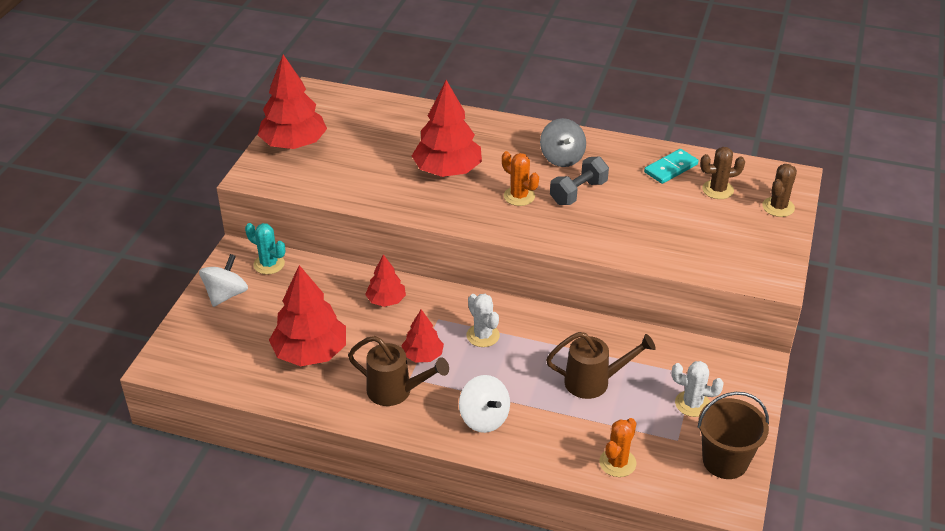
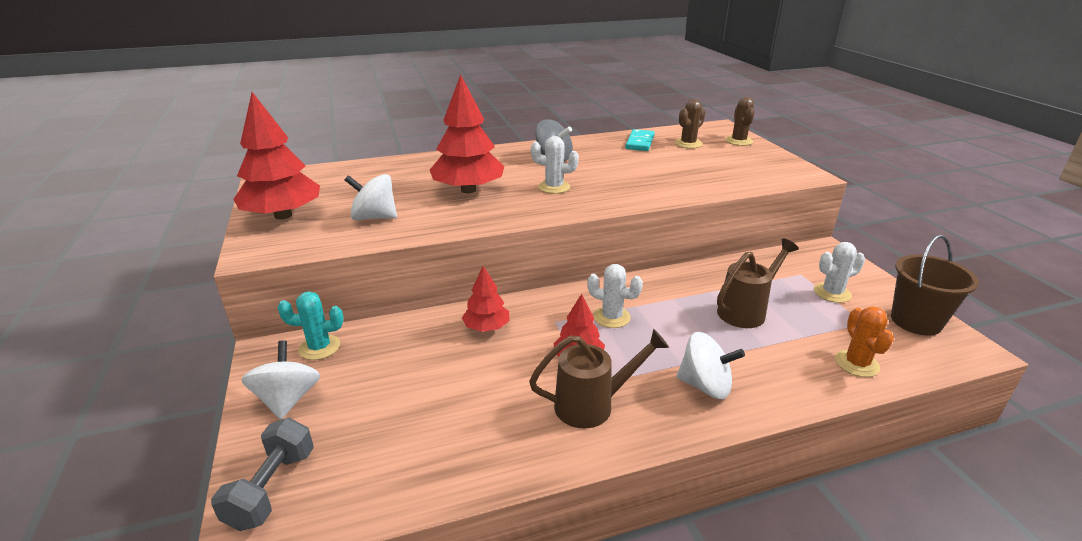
camera: 35 degrees left, 10 degrees down
red tree [269,265,346,366] -> none
orange cactus [502,151,539,206] -> white cactus [531,136,579,194]
grey dumbbell [550,157,609,205] -> grey dumbbell moved to [211,418,314,531]
none -> white spinning top [345,174,397,220]

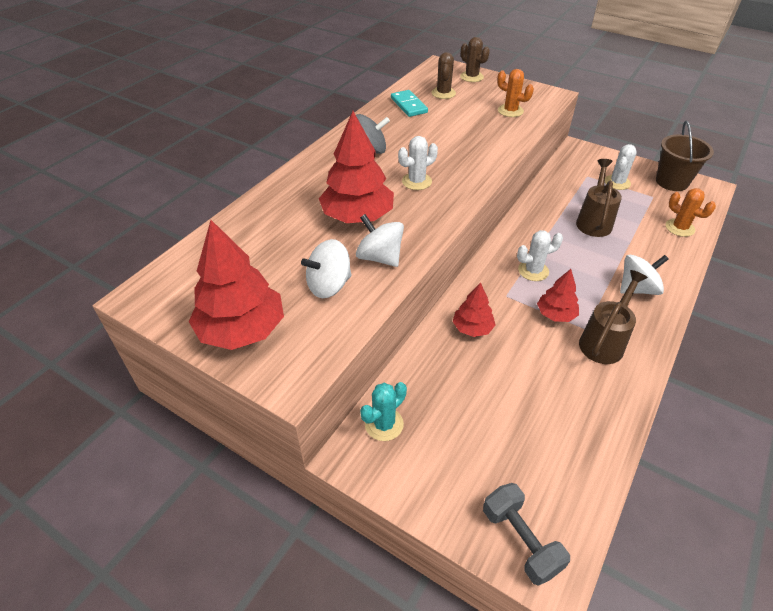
camera: 40 degrees left, 15 degrees up
white spinning top [241,340,320,419] -> white spinning top moved to [356,214,404,267]
none -> orange cactus [497,69,534,117]

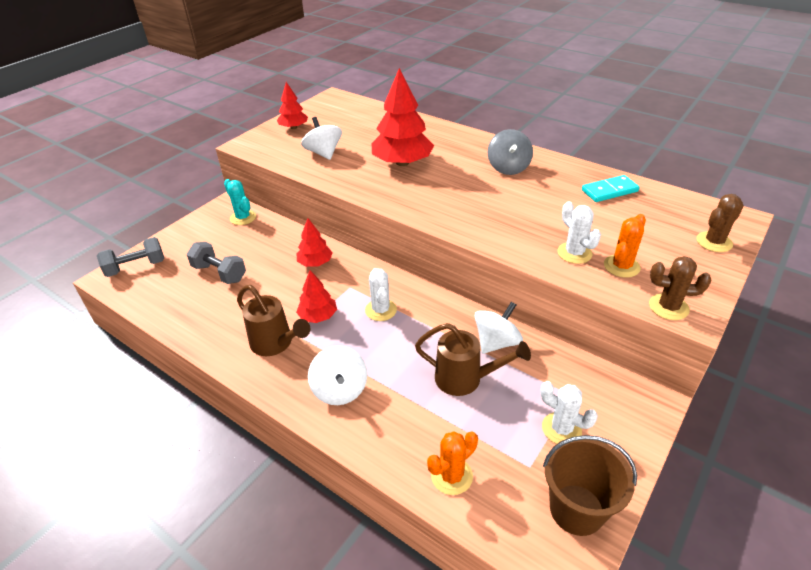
camera: 95 degrees right, 5 degrees down
red tree [188,220,284,350] -> red tree [277,82,308,129], size x0.55
white spinning top [356,214,404,267] -> white spinning top moved to [475,302,523,354]
white cactus [398,136,438,190] -> white cactus moved to [557,201,601,264]
brown cactus [431,52,456,99] -> brown cactus moved to [649,256,712,320]
none -> grey dumbbell [187,242,246,284]

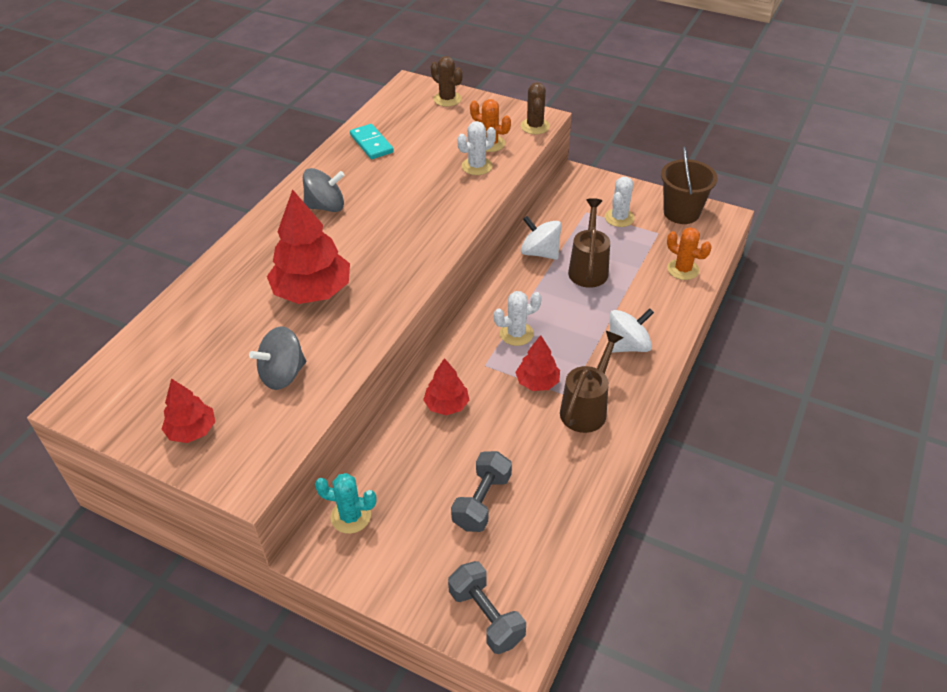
camera: 100 degrees left, 5 degrees up
turquoise cactus [224,179,256,225] -> turquoise cactus turned 60 degrees clockwise [315,473,377,534]
white spinning top [301,117,342,160] -> grey spinning top [249,326,306,390]

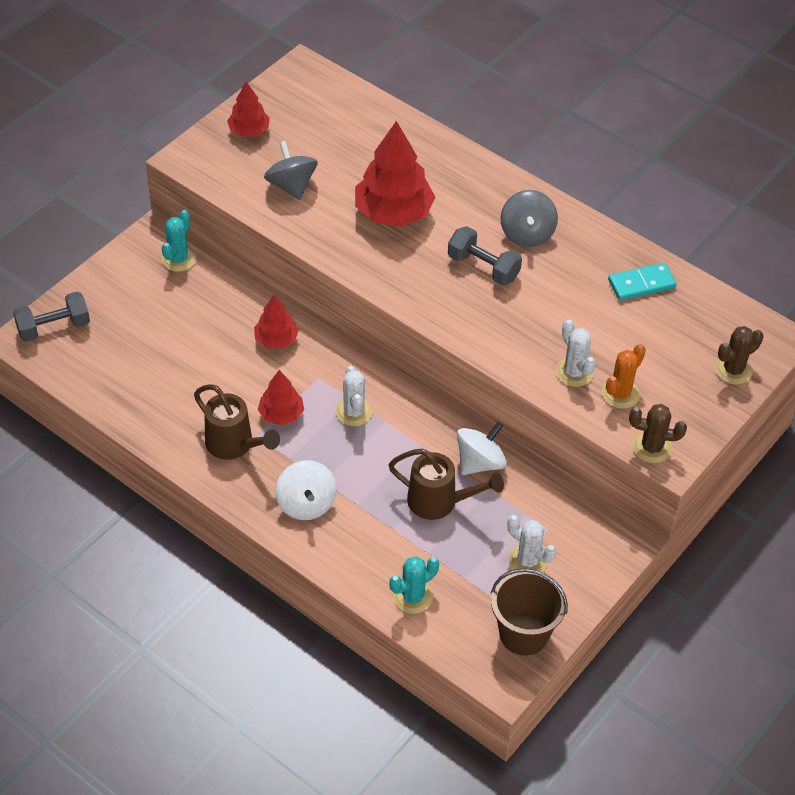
camera: 100 degrees right, 5 degrees up
grey dumbbell [451,451,512,532] -> grey dumbbell moved to [448,226,522,285]
orange cactus [667,227,712,280] -> turquoise cactus [390,556,439,614]

